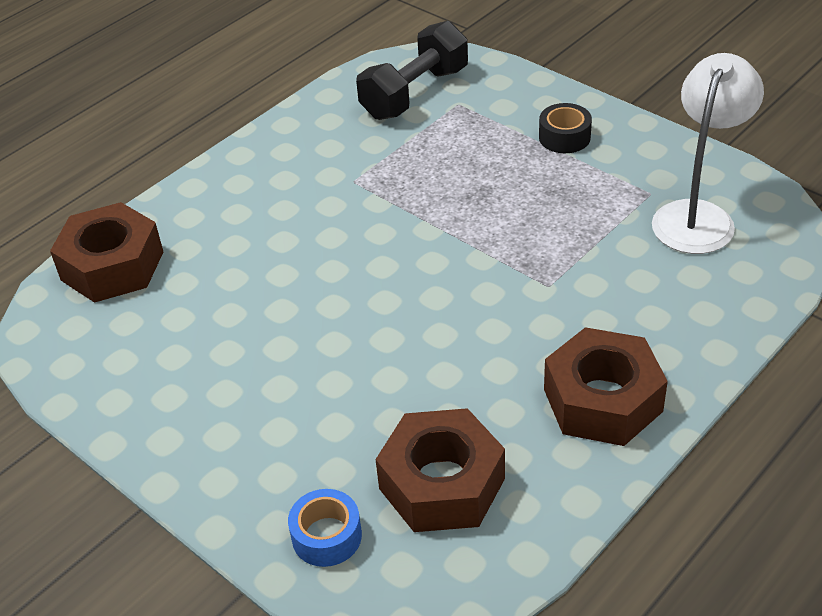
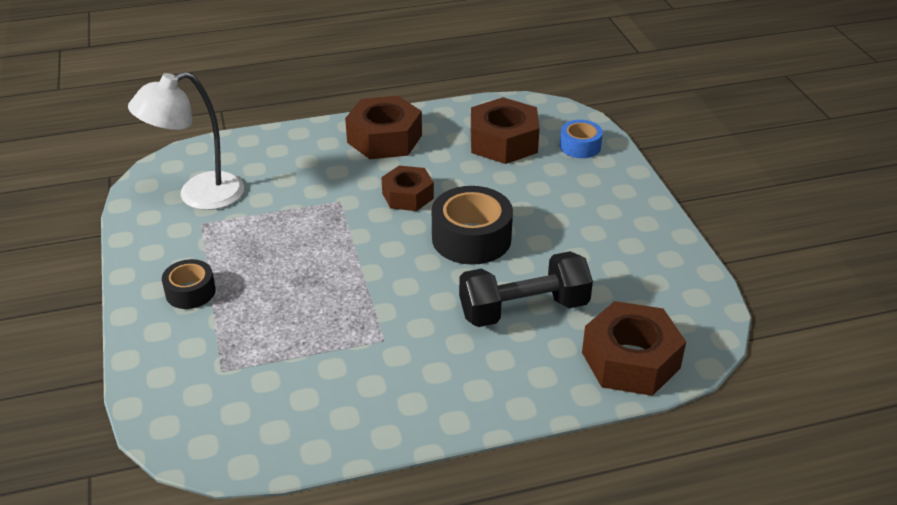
camera: 150 degrees left, 5 degrees down
black dumbbell [356,21,468,120] -> black dumbbell moved to [459,251,593,327]
none -> brown nut [381,165,434,211]
none -> black tape [432,186,513,265]

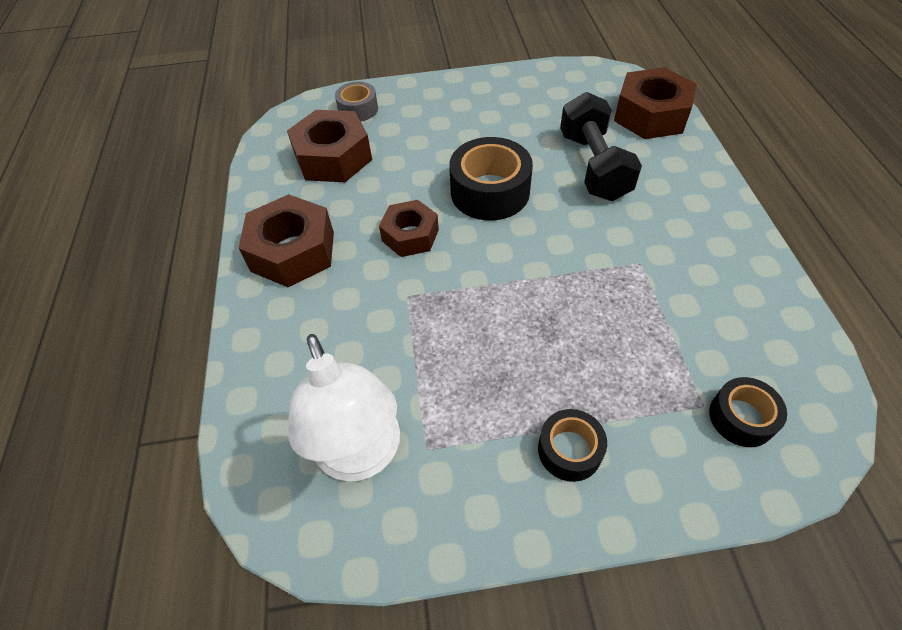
camera: 80 degrees left, 15 degrees up
blue tape [560,120,603,158] -> grey tape [335,82,378,121]
none -> black tape [709,377,787,447]

